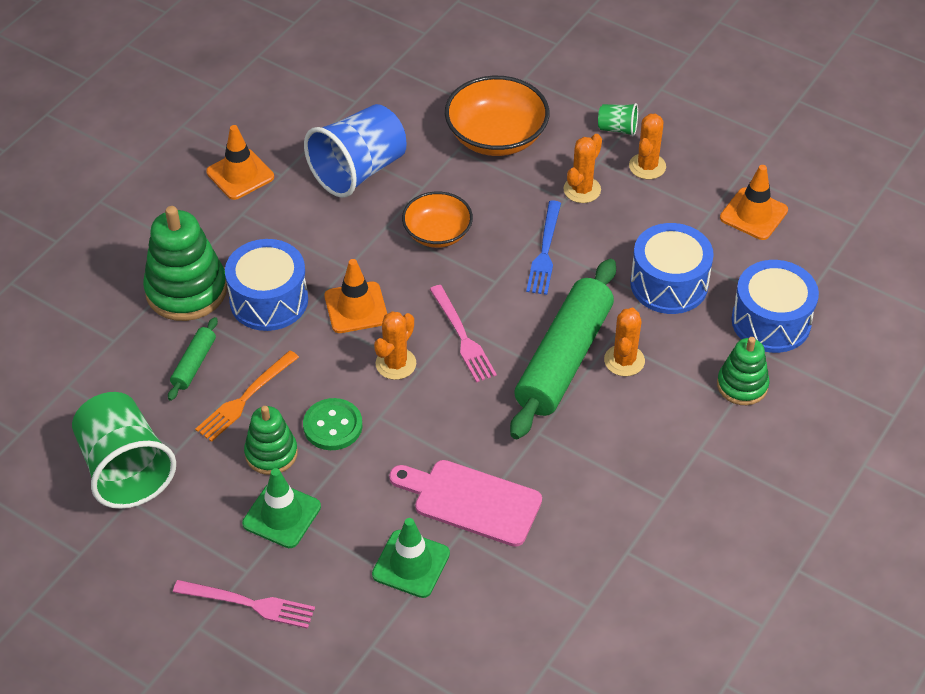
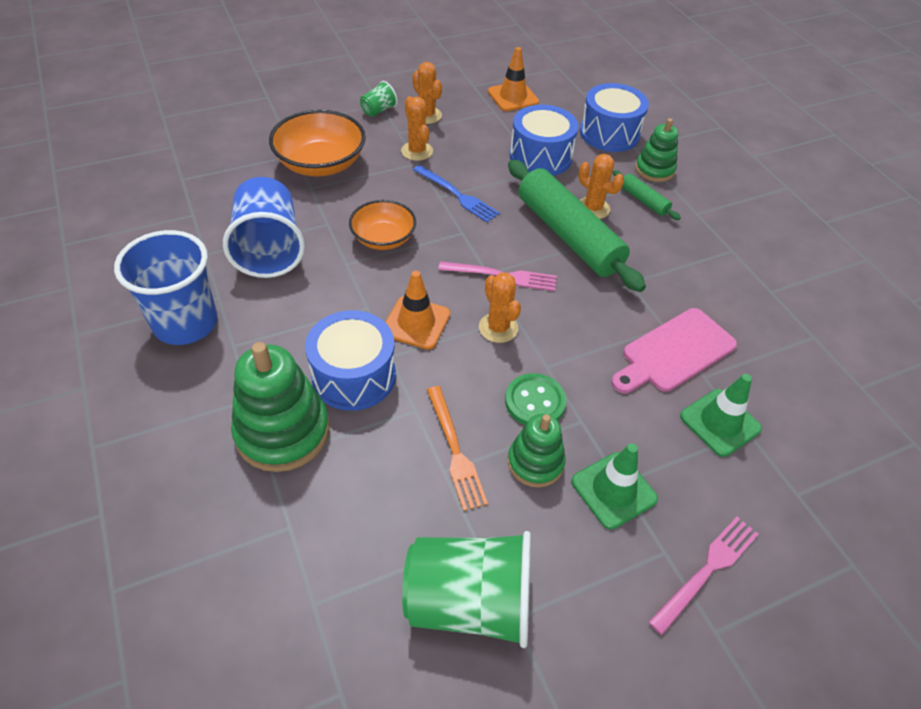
camera: 60 degrees left, 0 degrees up
green rolling pin [168,317,218,401] -> green rolling pin moved to [613,170,681,220]
orange traffic cone [206,125,274,200] -> blue cup [114,230,218,345]

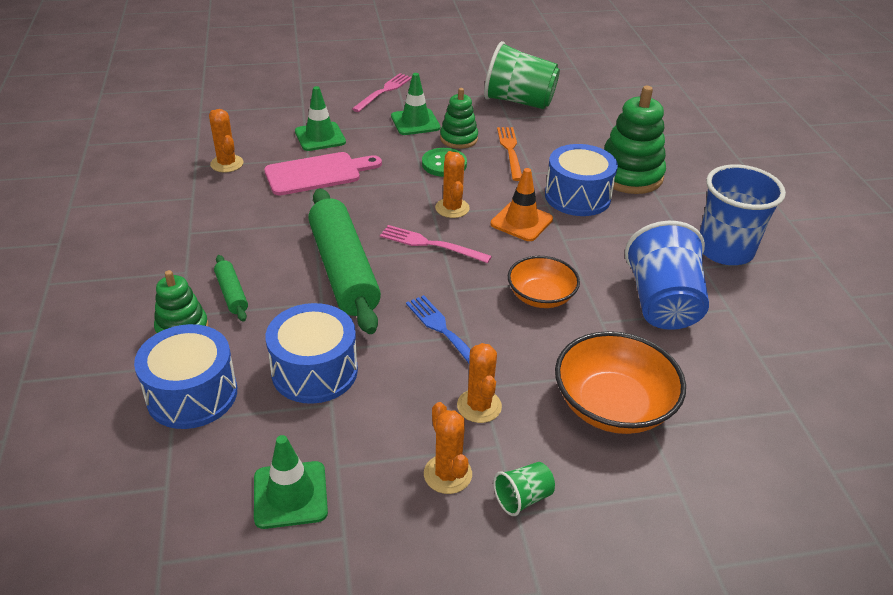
camera: 165 degrees left, 10 degrees down
orange traffic cone [488,47,539,111] -> green traffic cone [254,435,328,529]
orange cactus [578,154,624,219] -> orange cactus moved to [209,109,244,173]
pink fork [648,517,759,635] -> pink fork turned 150 degrees clockwise [352,73,412,112]

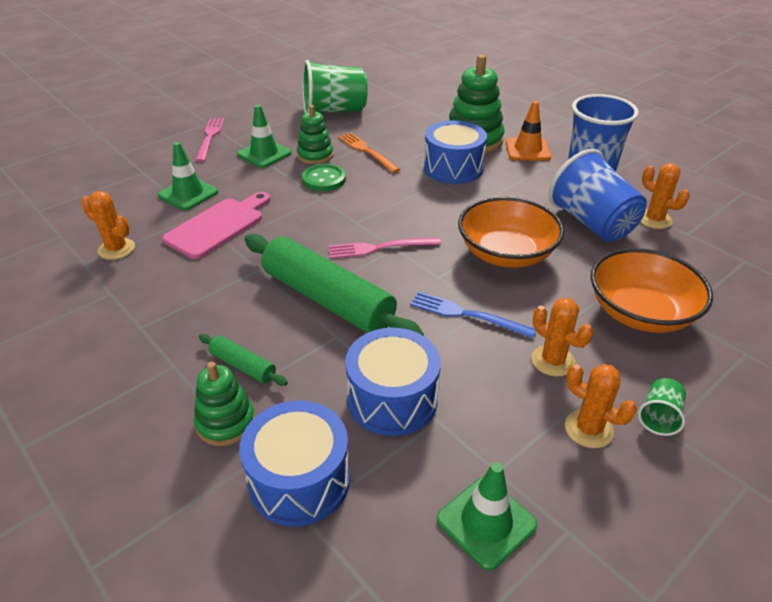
camera: 30 degrees left, 0 degrees up
orange cactus [435,151,470,218] -> orange cactus moved to [641,163,690,229]
orange traffic cone [491,168,553,241] -> orange traffic cone moved to [506,101,551,161]
orange bowl [508,256,580,308] -> orange bowl [458,197,564,268], size x1.55

